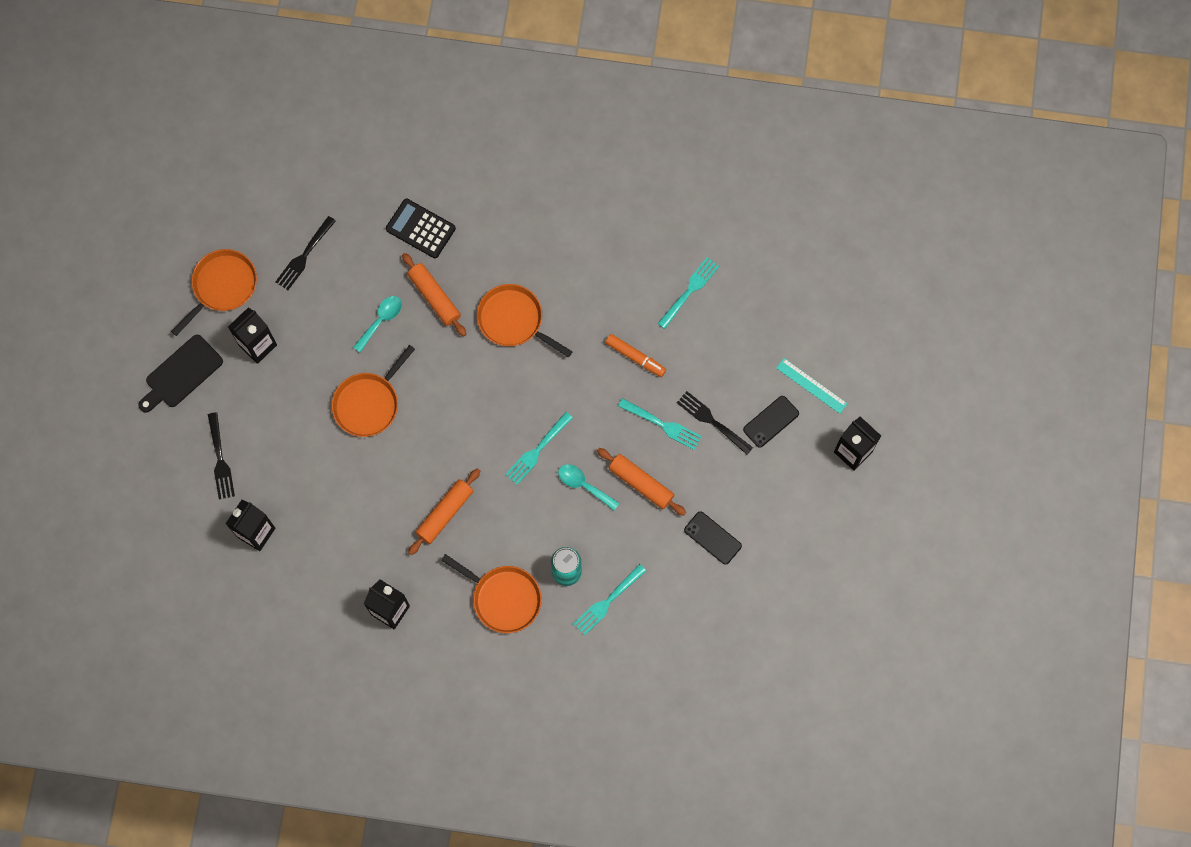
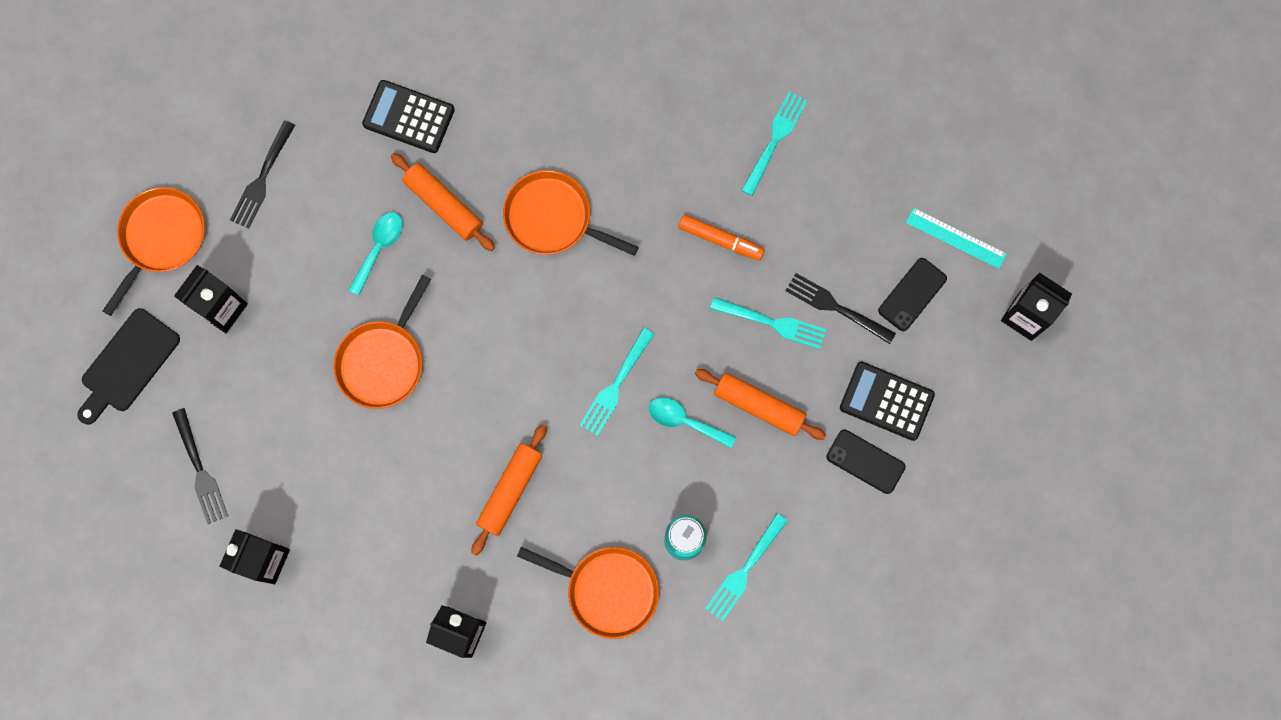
camera: 10 degrees left, 5 degrees up
none -> black calculator [840,361,935,441]

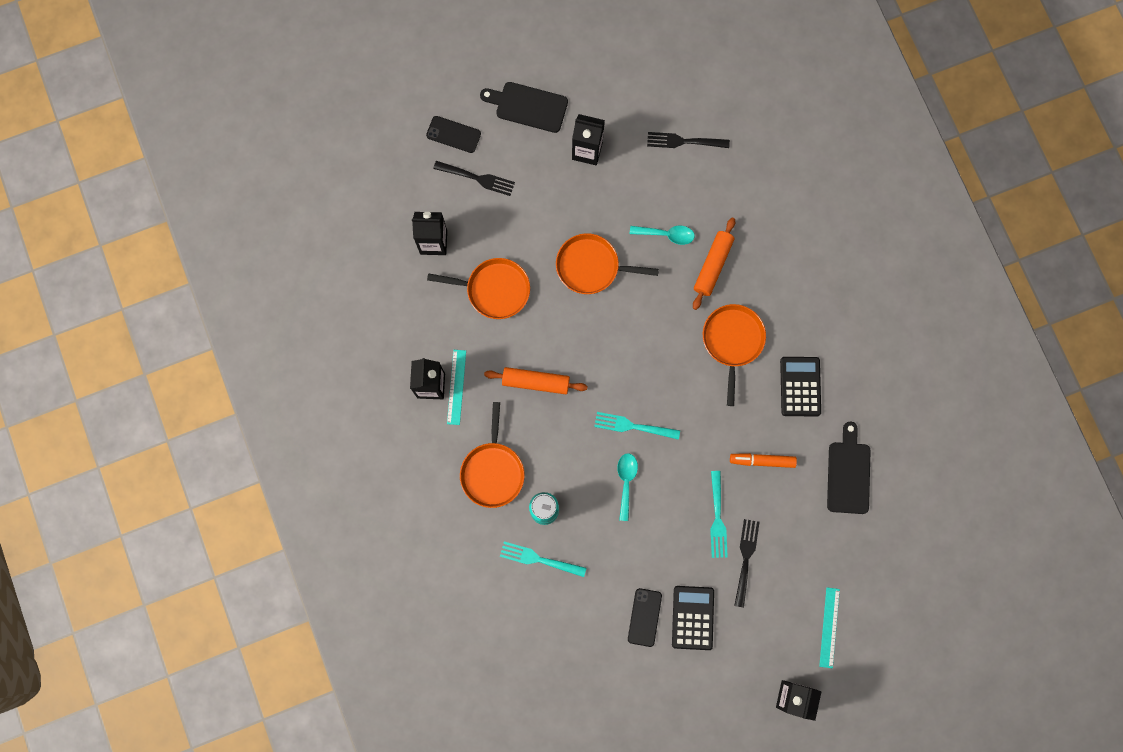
camera: 70 degrees right, 0 degrees up
orange pan [103,187,205,316] -> orange pan moved to [427,258,530,319]
black fork [172,408,228,524] -> black fork turned 120 degrees counterclockwise [433,161,515,196]
black calculator [362,80,455,153] -> black calculator moved to [780,357,821,416]
orange marker [678,215,765,261] -> orange marker turned 90 degrees clockwise [730,453,797,468]
orange rolling pin [695,369,826,440] -> none
turquoise fork [741,91,808,196] -> black cutting board [827,421,871,514]
black phone [878,258,947,331] -> black phone moved to [426,116,481,153]
none -> turquoise ruler [447,350,466,425]

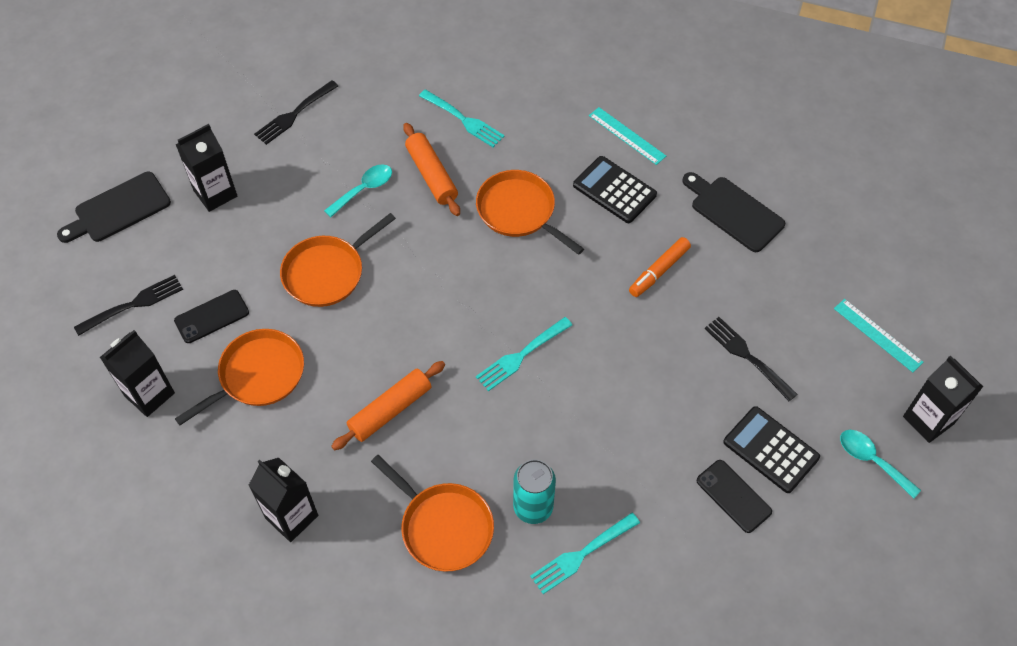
camera: 50 degrees left, 20 degrees down
black phone [426,116,481,153] -> black phone moved to [174,290,249,343]
turquoise ruler [447,350,466,425] -> turquoise ruler moved to [589,107,666,165]
turquoise spoon [617,453,638,521] -> turquoise spoon moved to [840,430,921,499]
turquoise fork [710,471,728,558] -> turquoise fork moved to [419,89,505,147]

